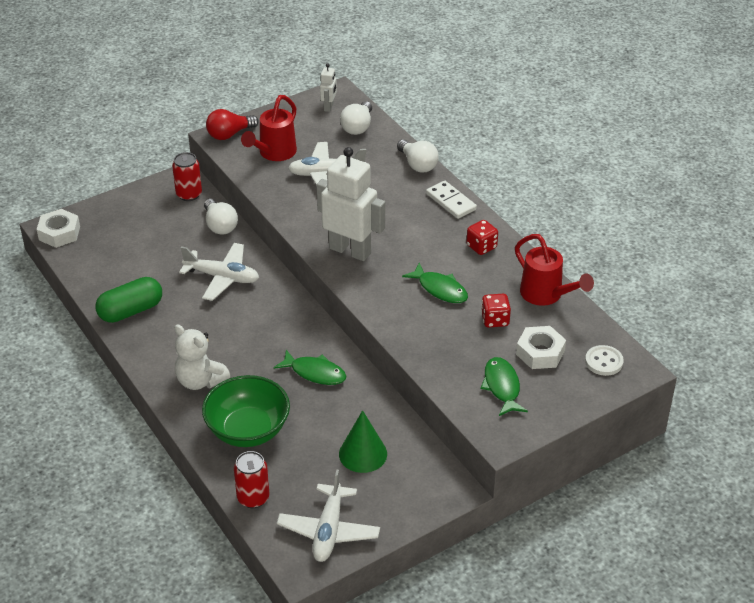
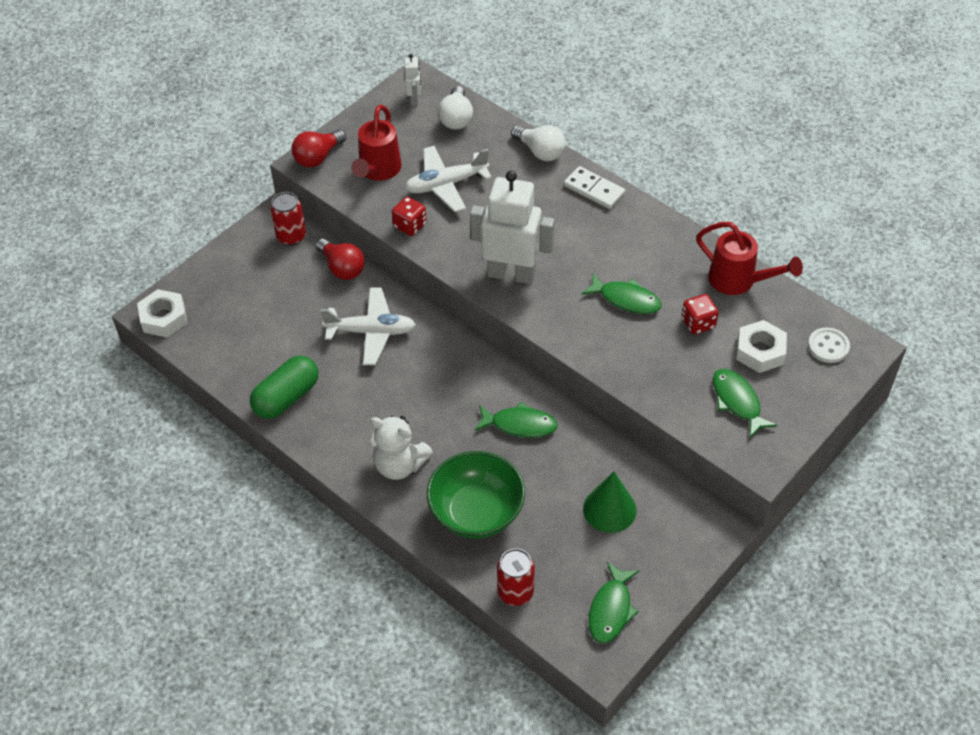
camera: 15 degrees left, 10 degrees up
white light bulb [204,199,238,235] -> red light bulb [316,239,365,280]
white plane [277,470,380,562] -> green fish [589,562,639,643]
red dice [466,220,498,255] -> red dice moved to [392,197,427,236]

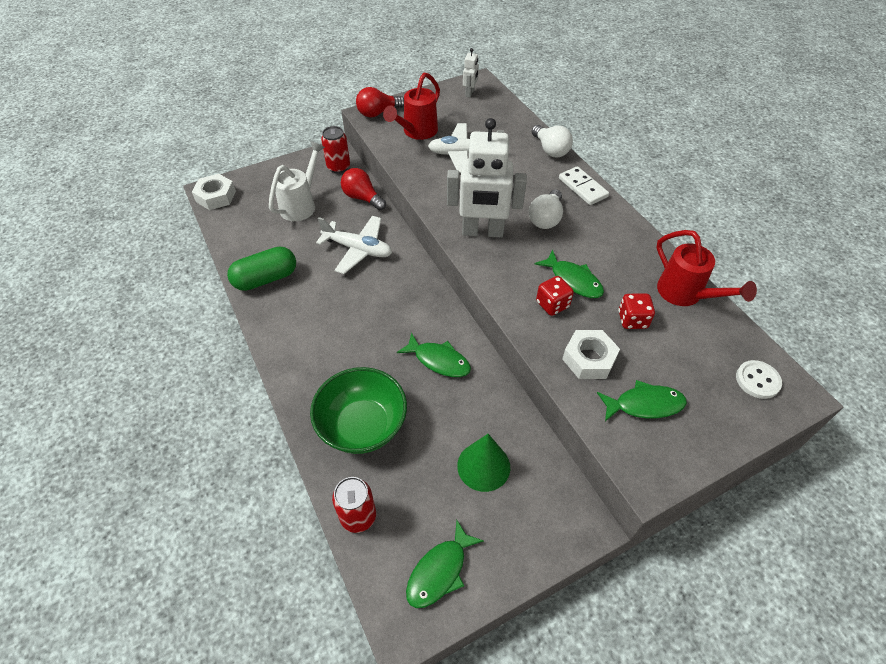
camera: 20 degrees right, 0 degrees up
red light bulb [316,239,365,280] -> red light bulb turned 150 degrees clockwise [341,168,386,211]
white teddy bear [370,416,433,480] -> none
red dice [392,197,427,236] -> red dice moved to [536,276,574,316]
white light bulb [438,86,473,130] -> white light bulb moved to [529,189,563,229]
white robot [470,170,554,284] -> white robot turned 150 degrees clockwise [447,118,527,238]
green fish [713,369,777,438] -> green fish turned 90 degrees clockwise [597,380,687,421]
white nut [736,320,787,373] -> white nut moved to [562,330,620,379]
none -> white watering can [269,141,325,221]

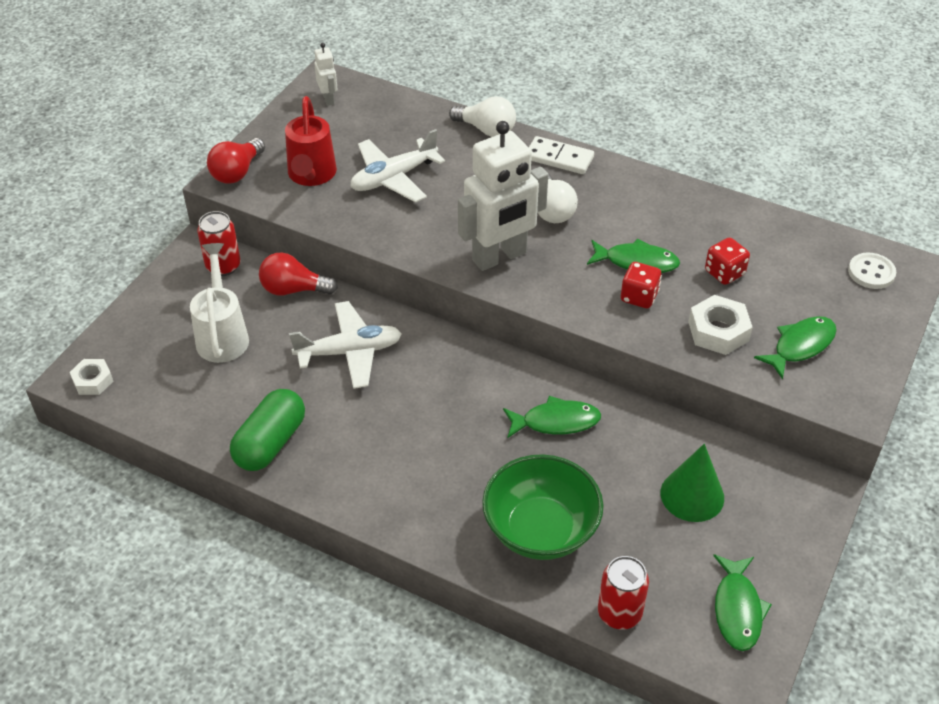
camera: 35 degrees left, 5 degrees down
white nut [192,174,236,210] -> white nut [70,359,113,395], size x0.66
red watering can [656,230,757,306] -> none

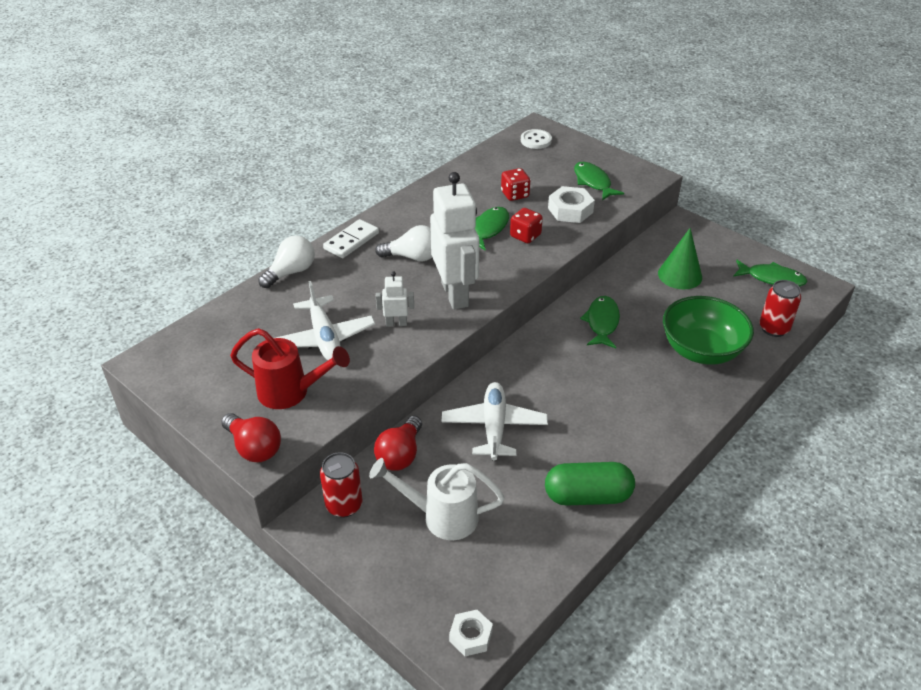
camera: 75 degrees left, 5 degrees down
green capsule [230,389,305,471] -> green capsule turned 45 degrees counterclockwise [545,462,635,506]
white robot [314,43,338,106] -> white robot moved to [376,271,414,326]

